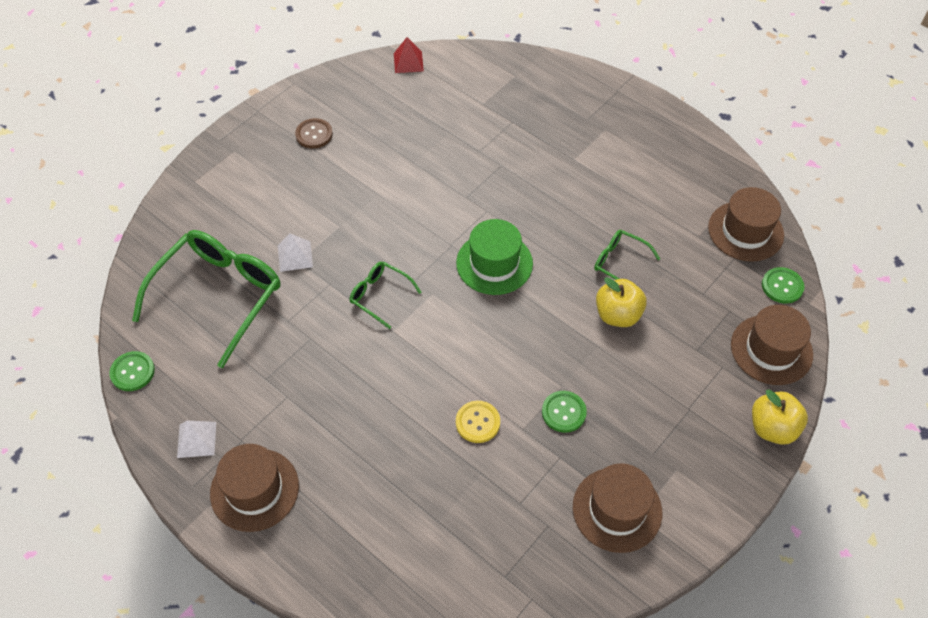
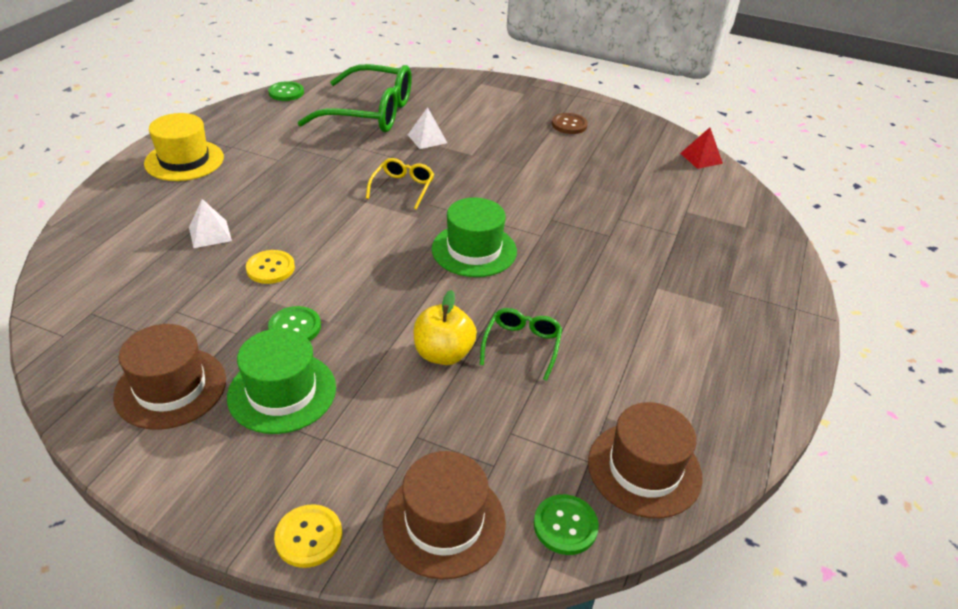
camera: 70 degrees right, 15 degrees down
white pyramid [177,421,216,458] -> white pyramid moved to [189,199,232,248]
brown hat [210,444,299,532] -> yellow hat [144,113,224,181]
green glasses [350,262,421,329] -> yellow glasses [366,158,434,210]
yellow apple [752,390,808,445] -> yellow button [274,504,342,568]
none -> green hat [227,328,336,434]

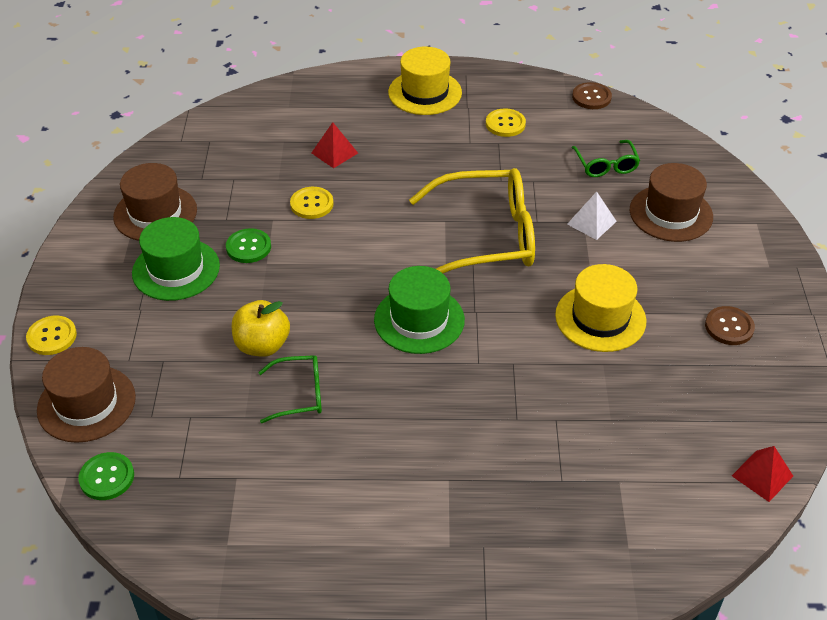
camera: 70 degrees right, 5 degrees up
white pyramid [189,199,232,248] -> red pyramid [311,122,358,168]
green button [268,81,304,101] -> brown button [572,82,612,109]
green glasses [297,64,412,132] -> green glasses [571,140,640,177], size x0.49
yellow glasses [366,158,434,210] -> yellow glasses [409,168,535,273], size x2.06
brown hat [588,402,703,519] -> brown hat moved to [630,163,713,242]
none -> yellow button [486,108,526,137]
none -> yellow hat [555,264,646,352]

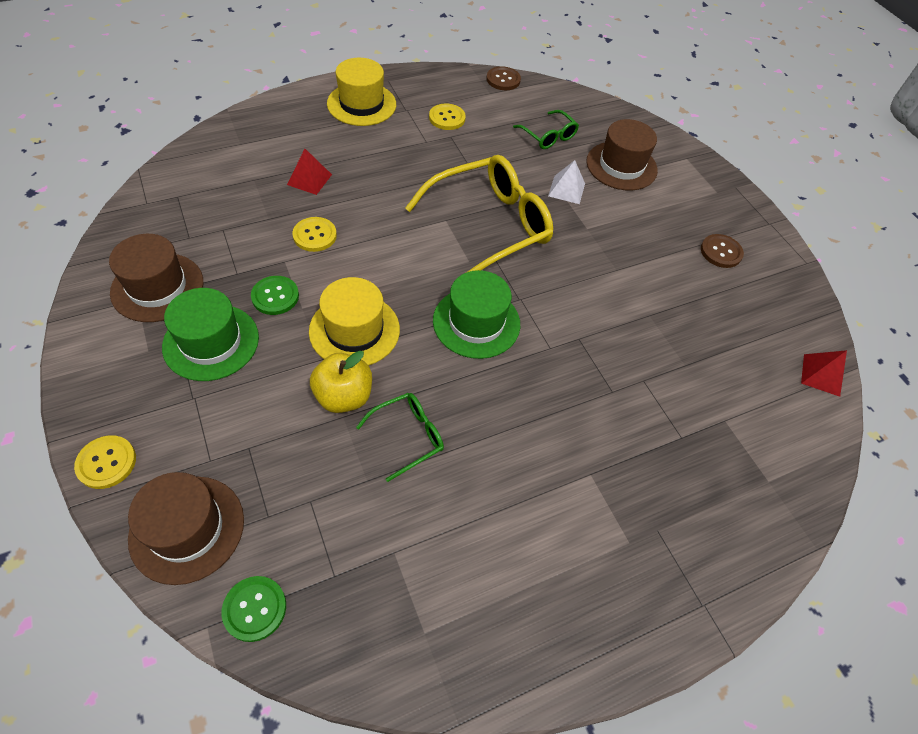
camera: 30 degrees left, 10 degrees up
yellow hat [555,264,646,352] -> yellow hat moved to [309,277,400,366]

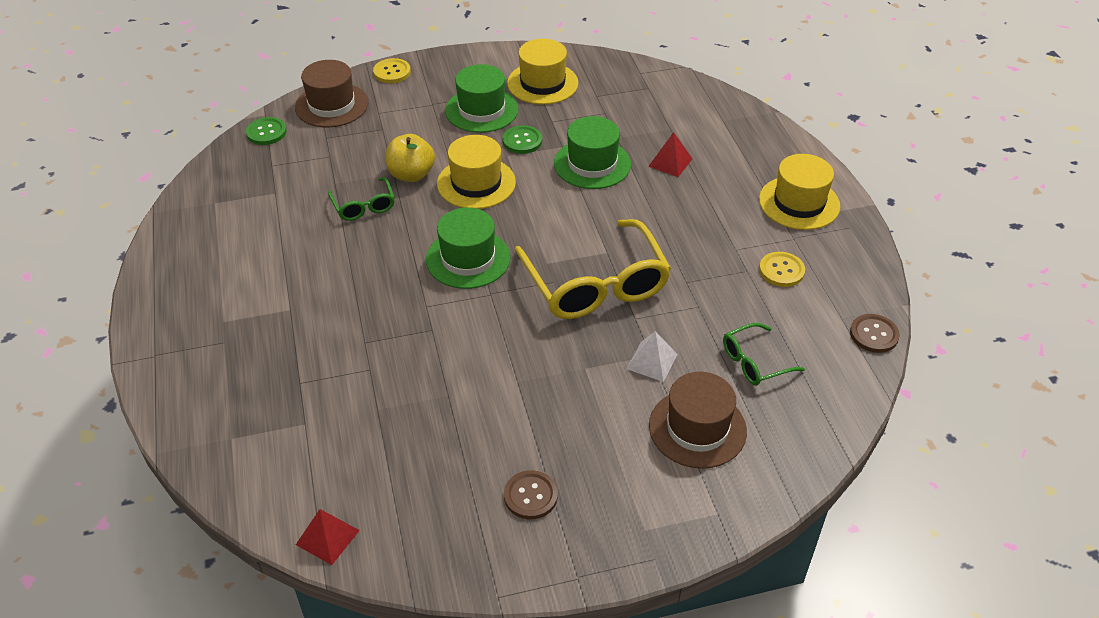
camera: 105 degrees right, 10 degrees down
brown hat [109,234,203,322] -> yellow hat [507,39,579,105]
yellow button [292,217,337,252] -> green hat [554,116,631,189]

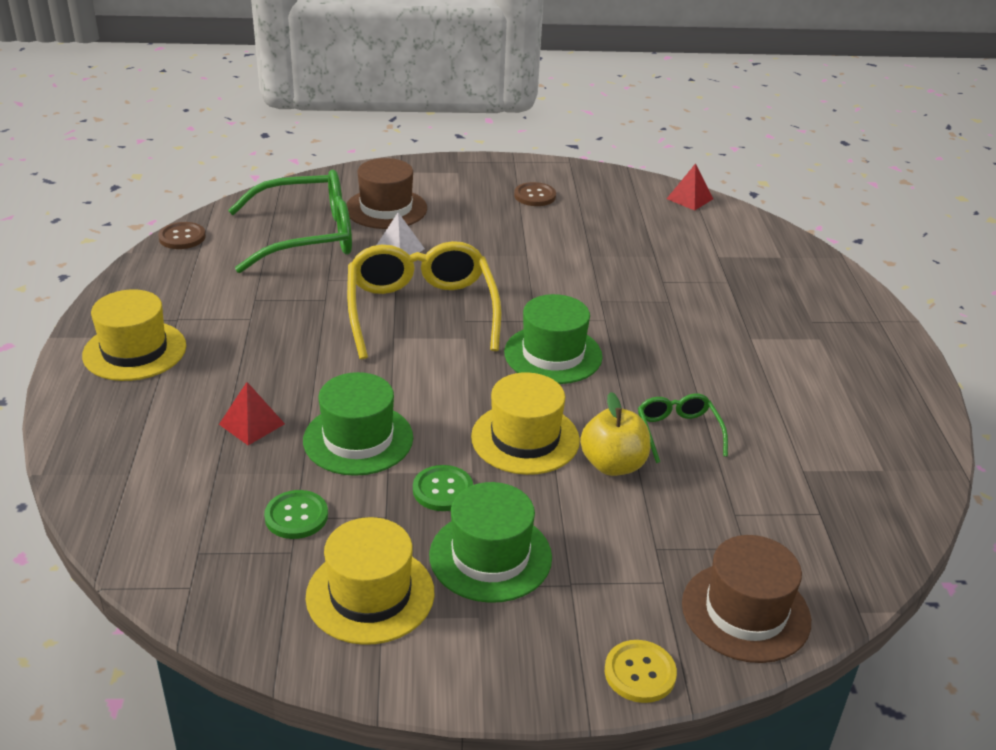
camera: 170 degrees left, 10 degrees down
green button [246,117,287,145] -> green button moved to [264,490,328,539]
green glasses [723,323,805,385] -> green glasses [228,170,352,273], size x2.06
yellow button [759,252,805,287] -> none

